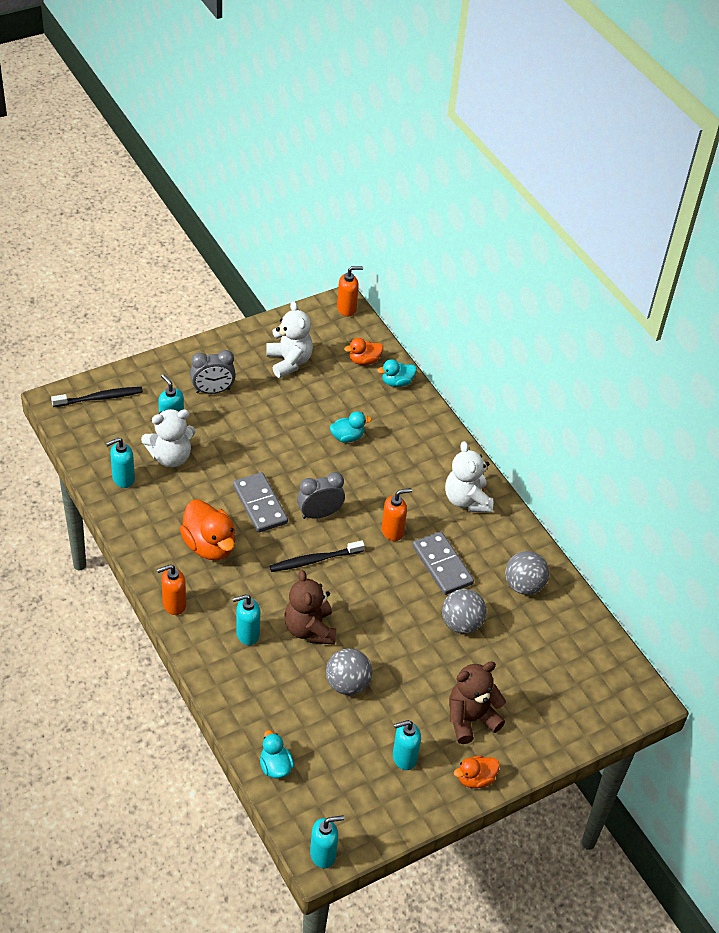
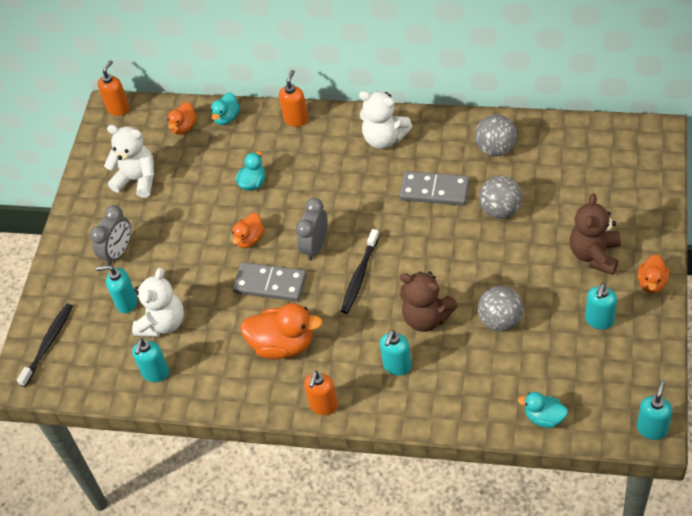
camera: 40 degrees left, 5 degrees up
orange soap dispenser [382,488,412,541] -> orange soap dispenser moved to [279,70,308,127]
none -> orange duck [232,213,264,248]

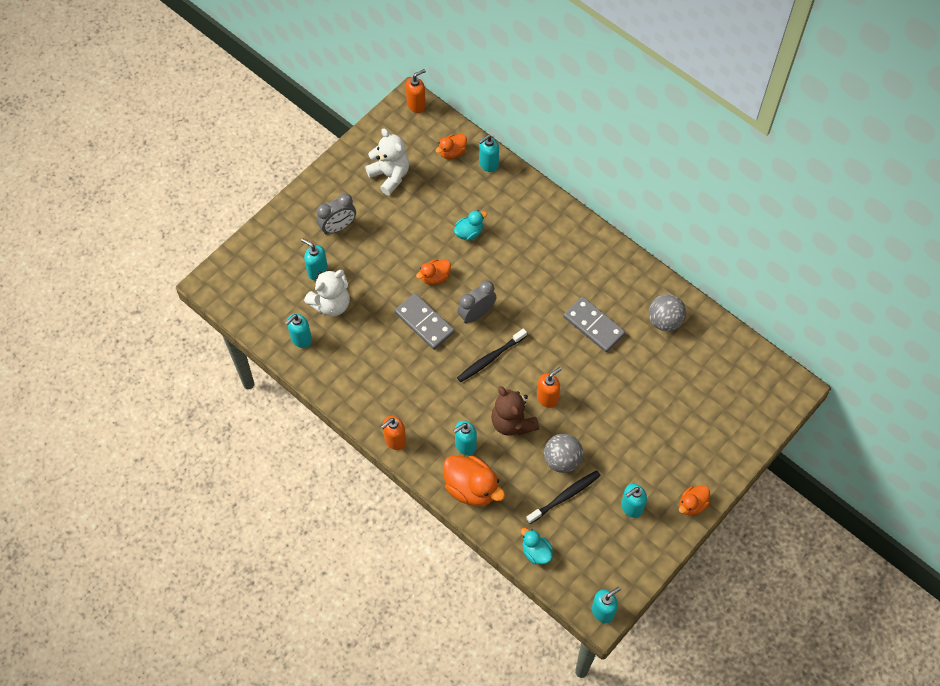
camera: 25 degrees right, 10 degrees up
black toothbrush [17,303,73,387] -> black toothbrush moved to [526,470,601,524]
turquoise duck [211,92,240,125] -> turquoise soap dispenser [479,135,499,172]
orange duck [240,303,323,359] -> orange duck moved to [443,455,505,506]
orange soap dispenser [279,70,308,127] -> orange soap dispenser moved to [537,367,562,408]
white teddy bear [359,91,413,149] -> none
grey ball [479,175,522,219] -> none
brown teddy bear [570,193,621,275] -> none

